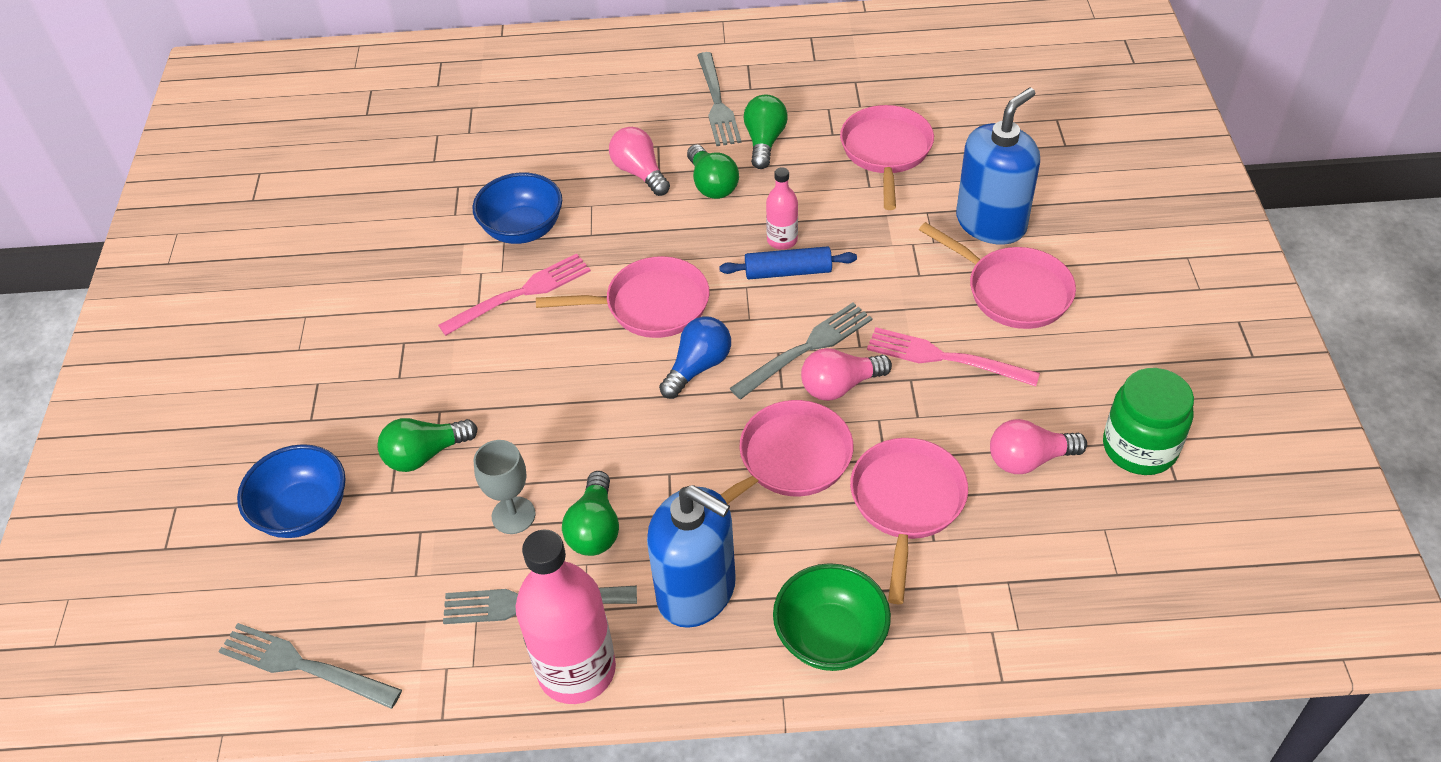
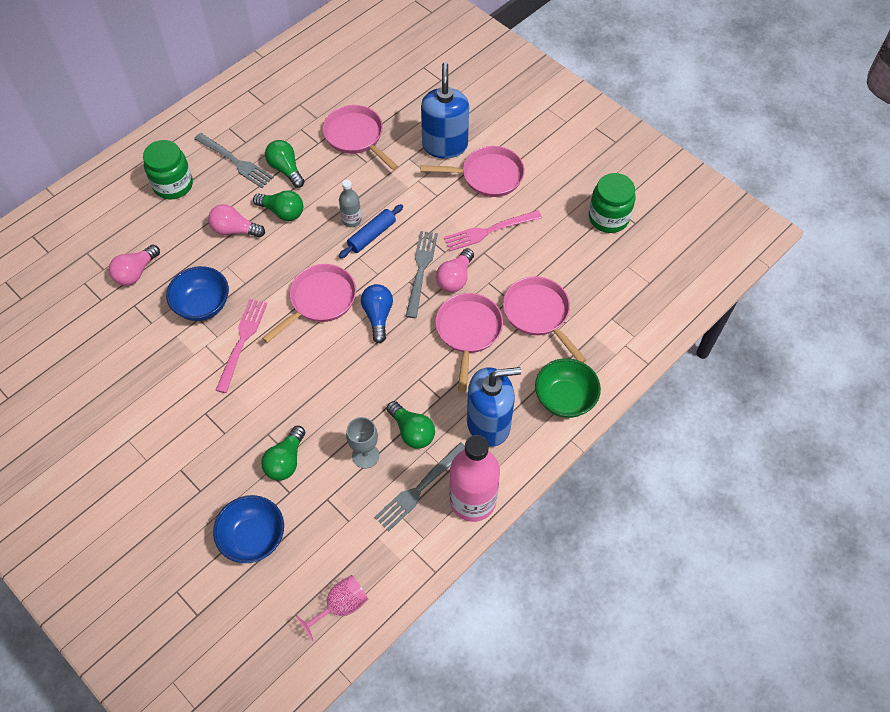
camera: 45 degrees left, 10 degrees up
grey fork [218,623,402,709] -> pink goblet [295,575,369,641]
pink bottle [766,167,798,250] -> grey bottle [339,180,362,227]
pink light bulb [990,419,1087,474] -> pink light bulb moved to [109,245,160,286]
none -> green jar [143,140,193,199]

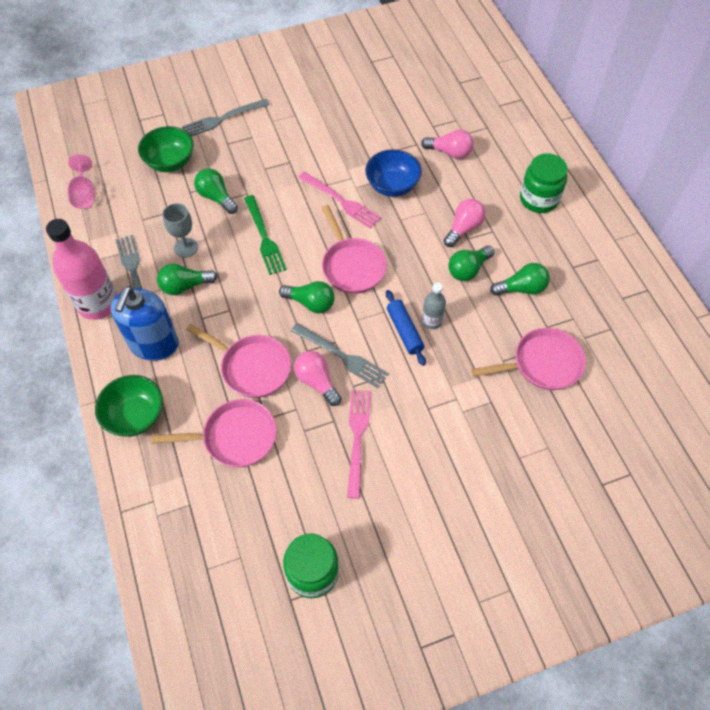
camera: 115 degrees right, 0 degrees up
pink light bulb [109,245,160,286] -> pink light bulb turned 135 degrees clockwise [421,129,474,159]
grey fork [194,133,274,188] -> grey fork moved to [182,99,270,137]
blue bowl [213,495,284,563] -> green bowl [138,126,194,172]
blue light bulb [361,284,393,343] -> green light bulb [279,281,335,313]
blue soap dispenser [421,62,469,159] -> none
pink pan [421,146,525,197] -> none
none -> green fork [244,195,287,275]

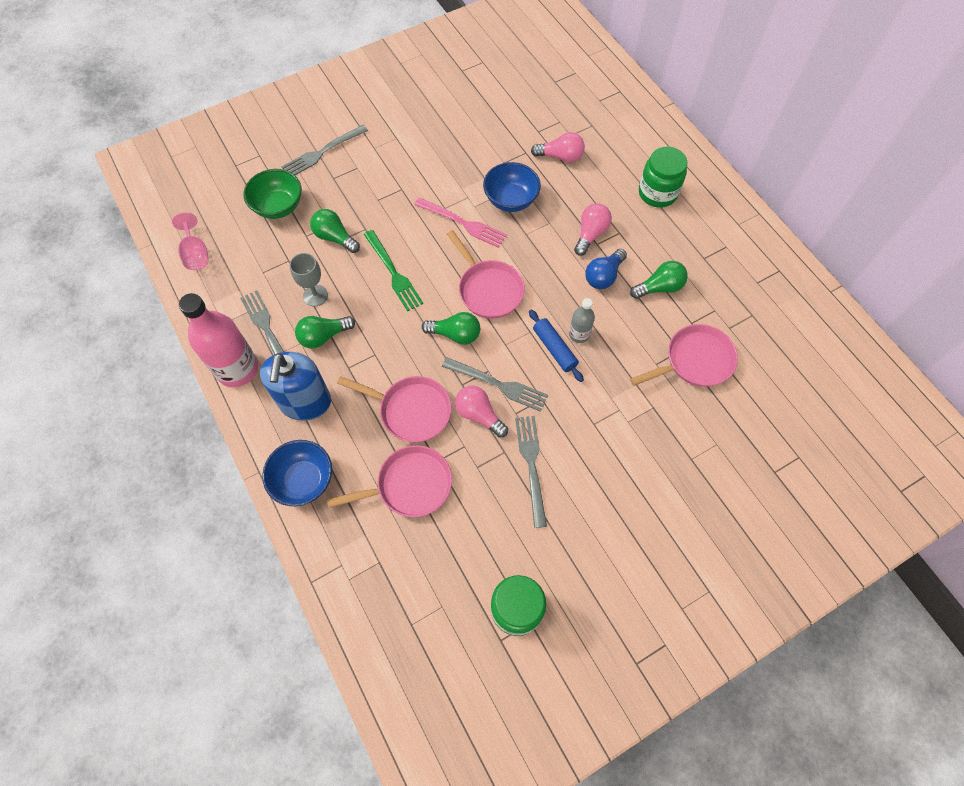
camera: 10 degrees left, 5 degrees up
green bowl [95,375,163,437] -> blue bowl [262,440,332,506]
pink fork [347,390,371,499] -> grey fork [515,416,547,528]
green light bulb [448,245,495,281] -> blue light bulb [585,249,627,289]

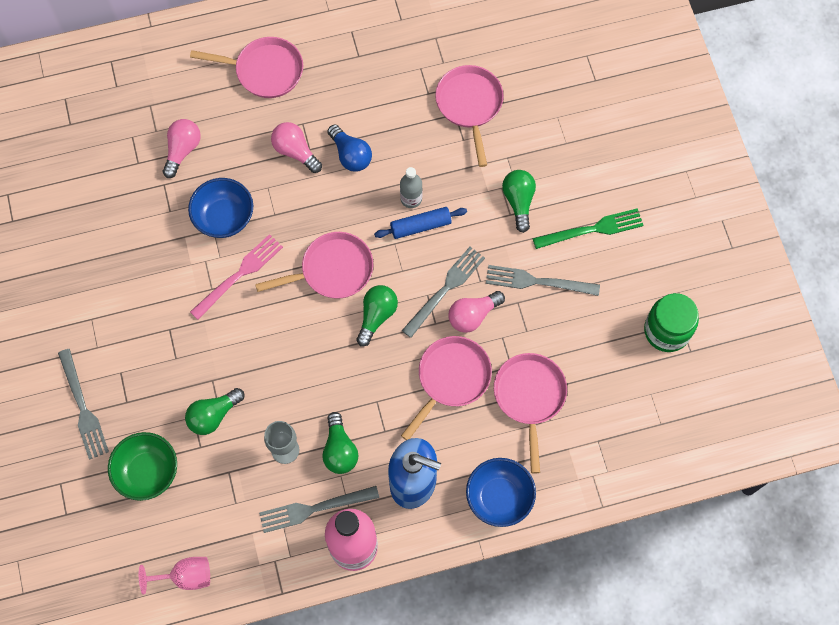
camera: 75 degrees left, 5 degrees up
green fork [364,230,423,312] -> green fork moved to [533,208,644,249]
green light bulb [630,261,688,299] -> green light bulb moved to [502,170,536,233]
green jar [639,146,687,208] -> pink pan [190,37,303,98]

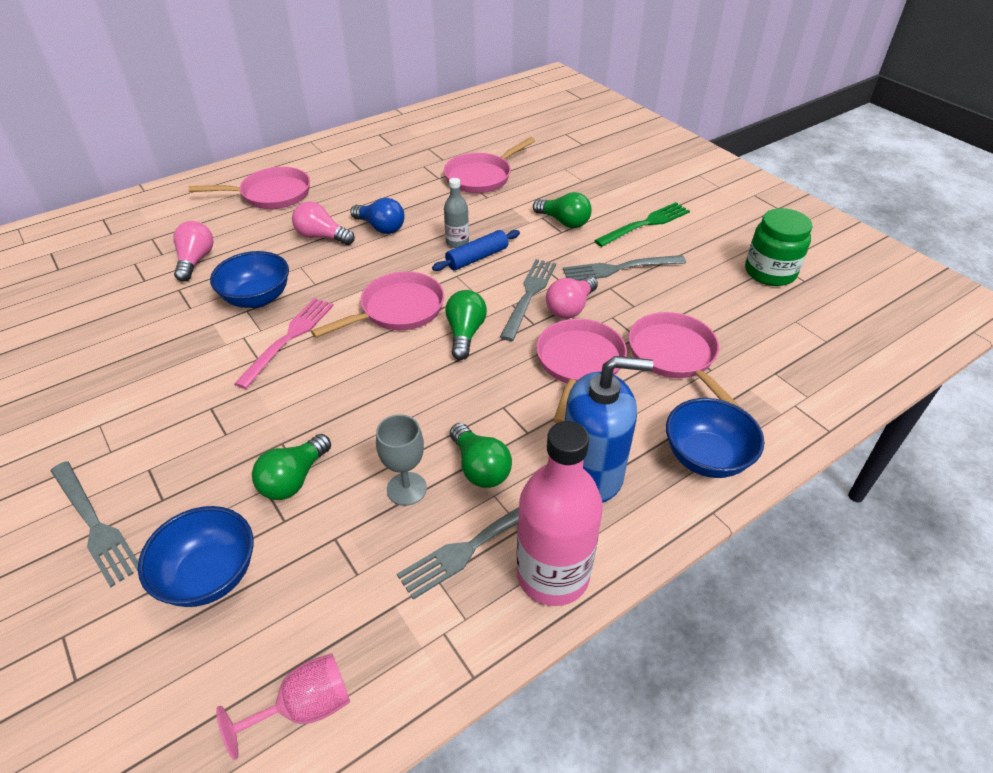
camera: 20 degrees left, 25 degrees down
green bowl [108,432,177,501] -> blue bowl [138,506,254,607]
pink pan [435,65,504,167] -> pink pan turned 105 degrees counterclockwise [444,137,535,193]
green light bulb [502,170,536,233] -> green light bulb turned 150 degrees clockwise [533,192,592,228]

